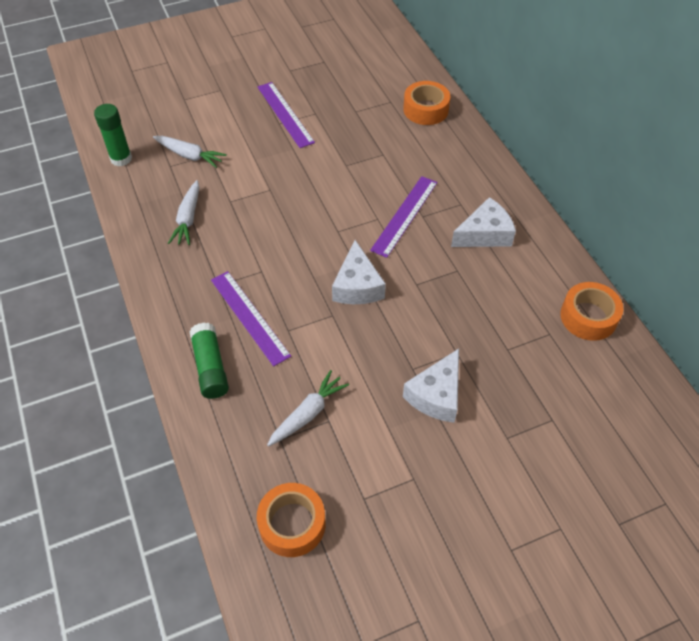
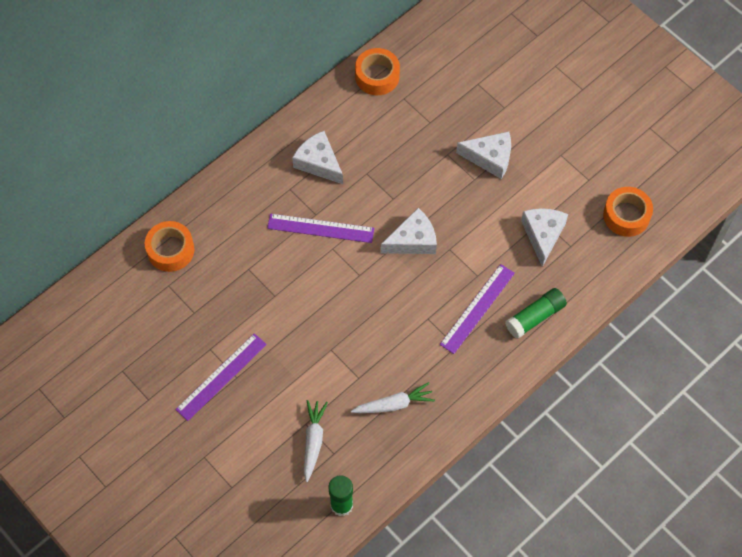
camera: 110 degrees left, 10 degrees up
white carrot [267,370,349,447] -> white cheese [521,208,568,267]

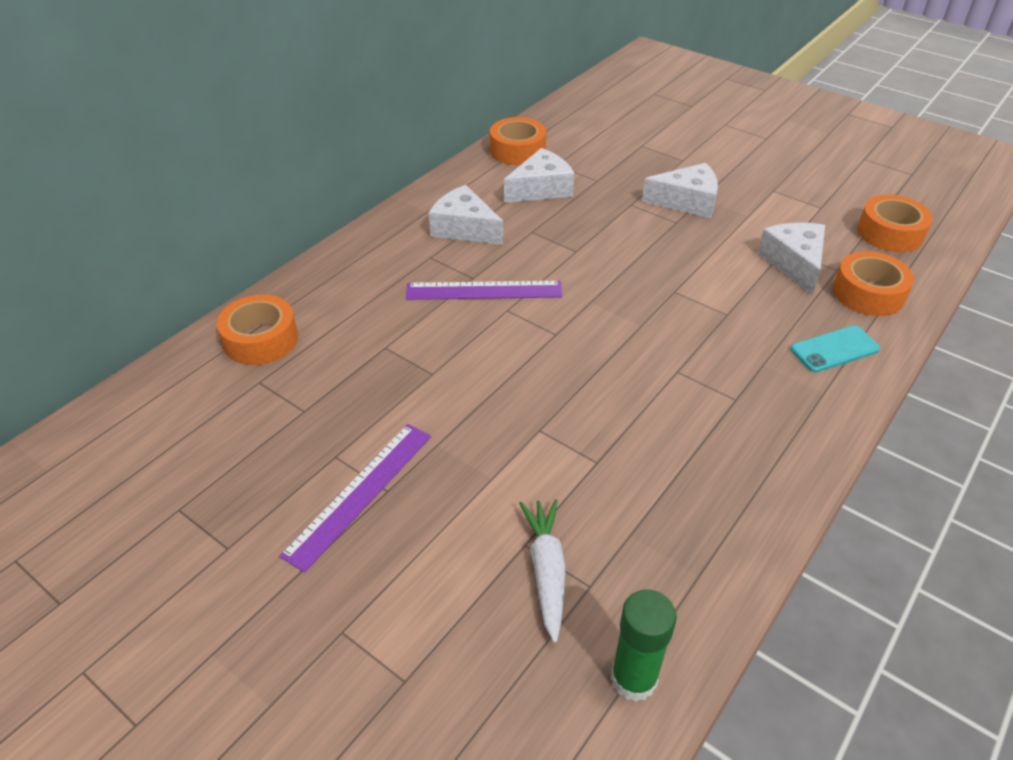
camera: 10 degrees left, 20 degrees down
white carrot [351,382,435,413] -> none
white cheese [381,208,437,254] -> white cheese moved to [504,148,574,203]
purple ruler [440,264,515,354] -> none
green glue stick [505,288,567,339] -> turquoise phone [790,325,880,372]
none -> orange tape [833,251,914,316]

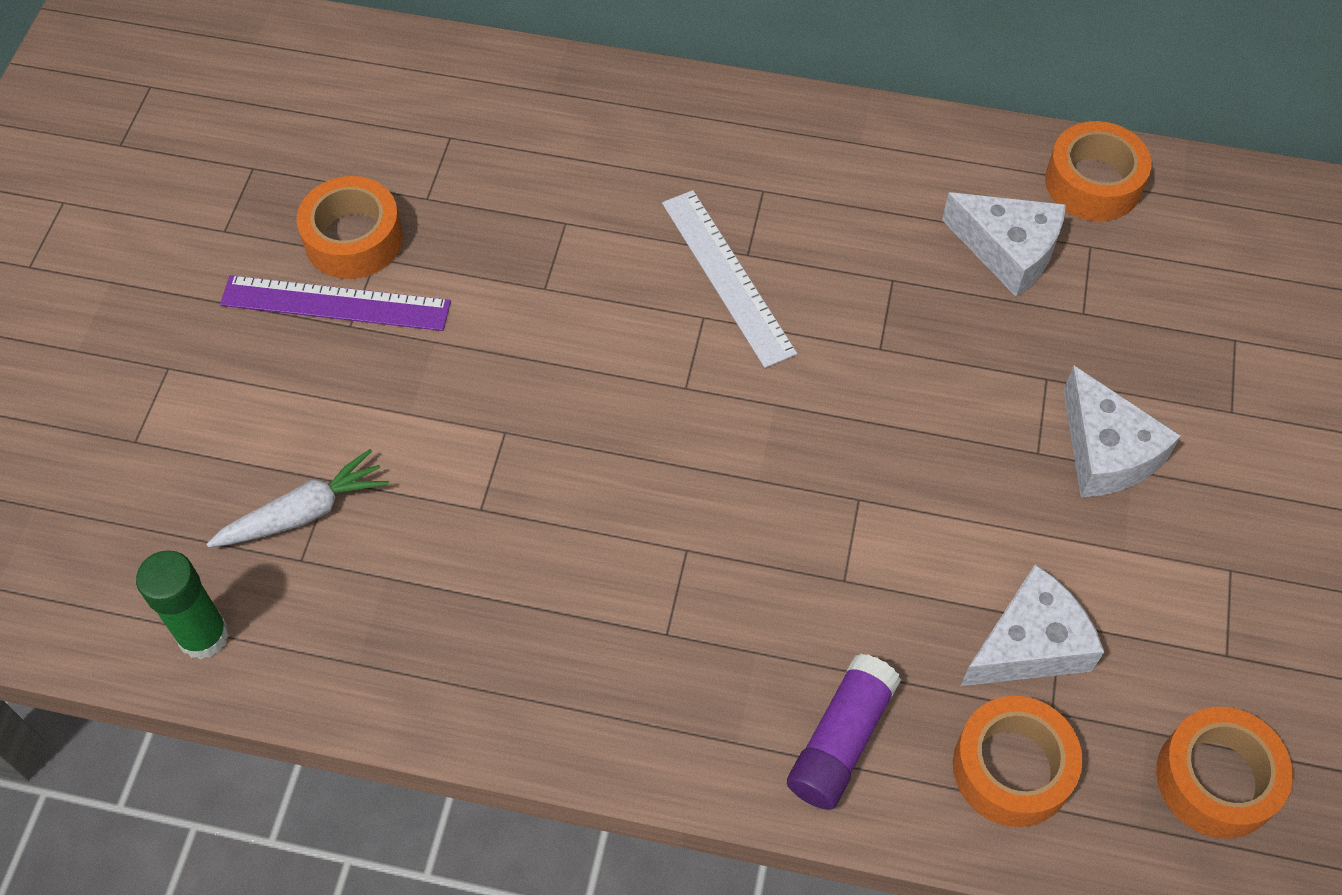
camera: 65 degrees right, 15 degrees up
orange tape [217,295,298,365] -> orange tape moved to [297,176,403,279]
purple ruler [406,281,563,300] -> white ruler [662,190,797,368]
white cheese [429,185,503,245] -> none
turquoise phone [790,325,880,372] -> purple glue stick [787,653,901,810]

